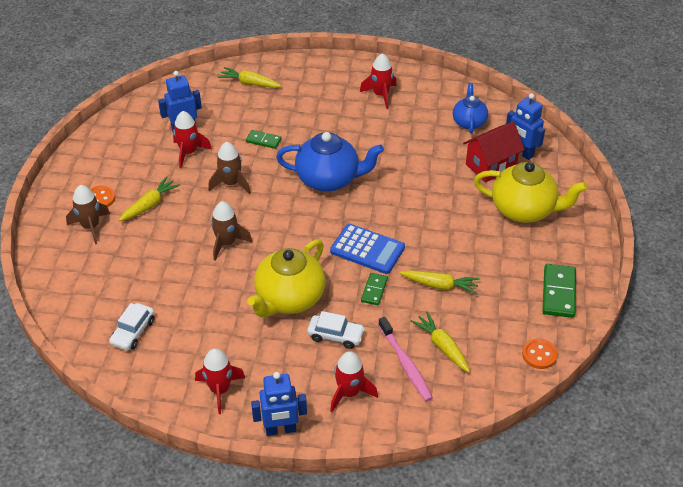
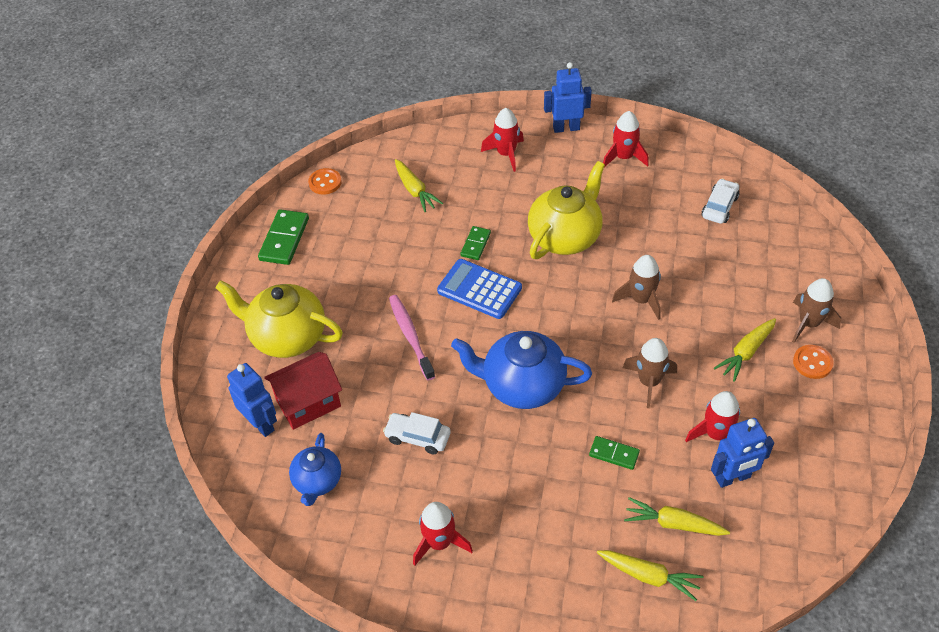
camera: 175 degrees left, 5 degrees up
white car [307,311,365,349] -> white car moved to [383,412,451,454]
pink toothbrush [378,317,433,401] -> pink toothbrush moved to [389,295,435,380]
yellow carrot [399,270,479,294] -> yellow carrot moved to [624,497,730,536]

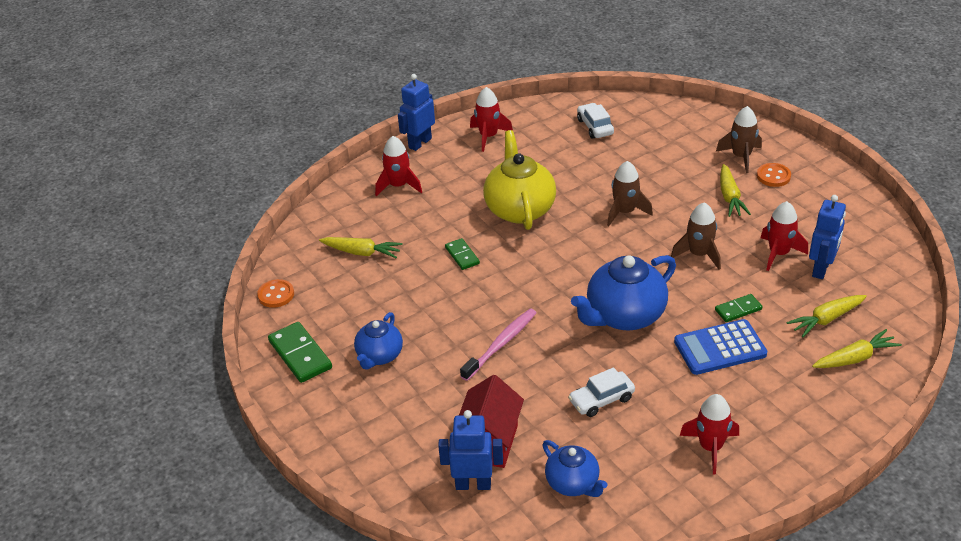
camera: 45 degrees left, 10 degrees down
yellow teapot [215,280,343,358] -> none
pink toothbrush [389,295,435,380] -> pink toothbrush turned 105 degrees clockwise [460,309,536,381]
blue calculator [437,259,522,319] -> blue calculator moved to [674,319,767,375]
none -> blue teapot [354,312,403,370]

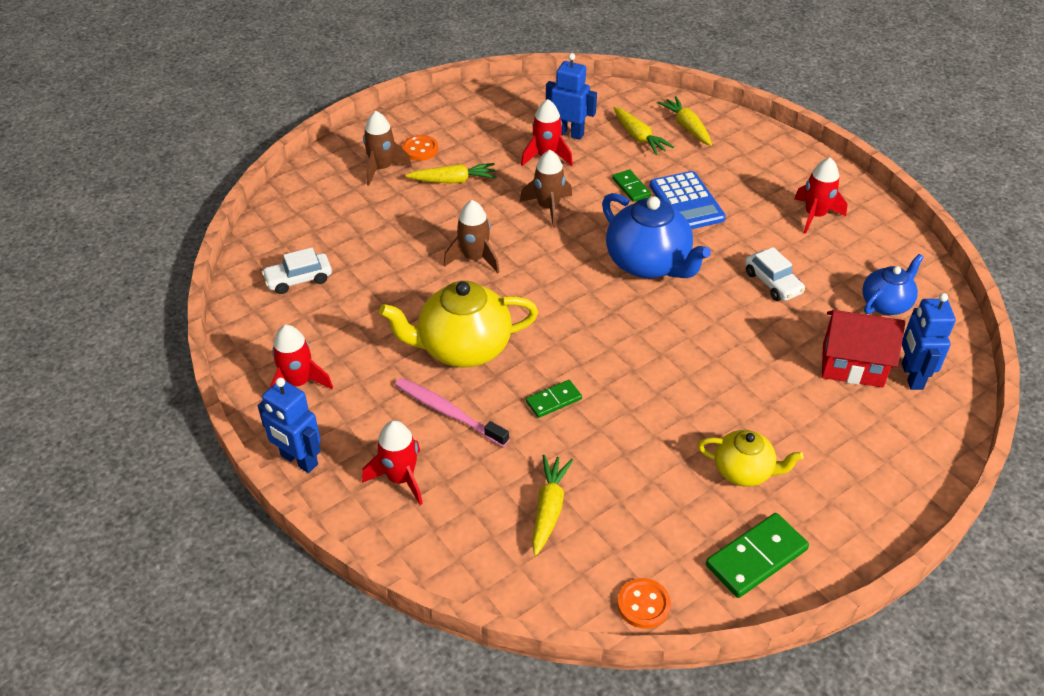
camera: 95 degrees left, 5 degrees up
blue teapot [354,312,403,370] -> yellow teapot [698,430,804,487]
pink toothbrush [460,309,536,381] -> pink toothbrush moved to [395,378,509,447]

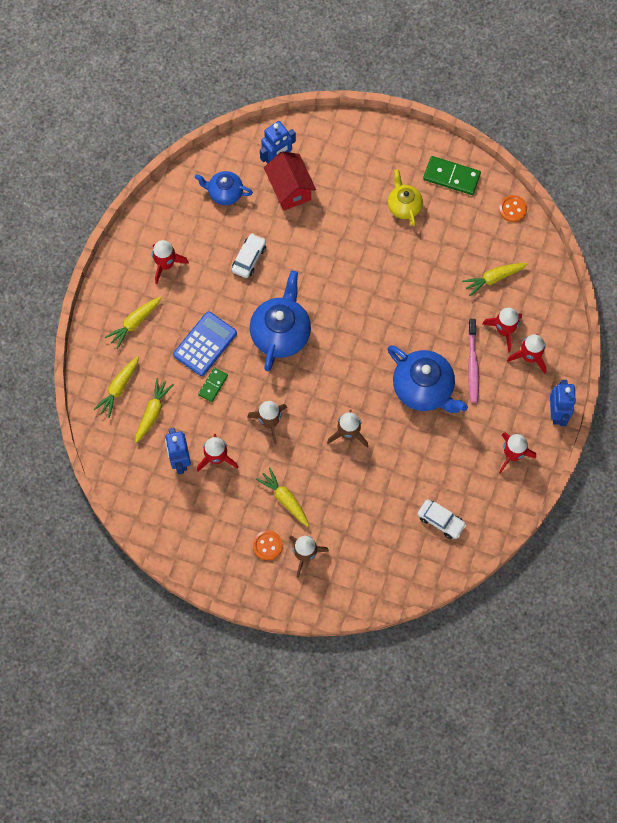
camera: 125 degrees left, 25 degrees up
yellow teapot [379,281,538,368] -> blue teapot [387,345,468,413]
green domino [526,380,582,418] -> none
none -> yellow carrot [105,297,161,349]
none -> red rocket [483,308,522,352]

